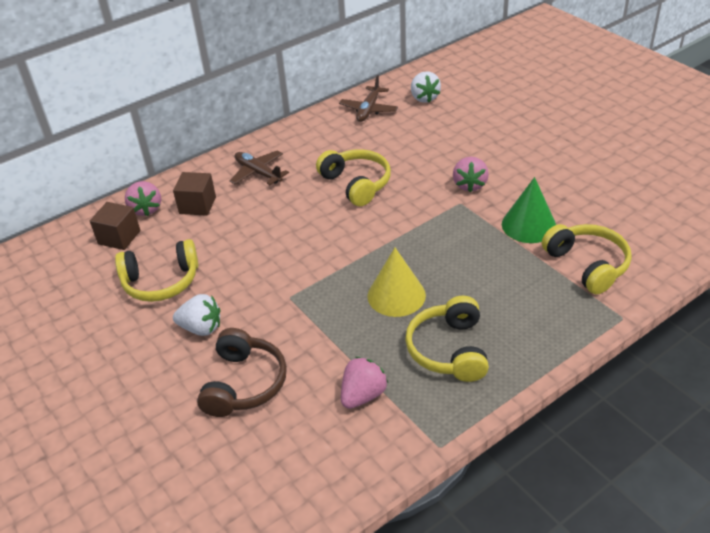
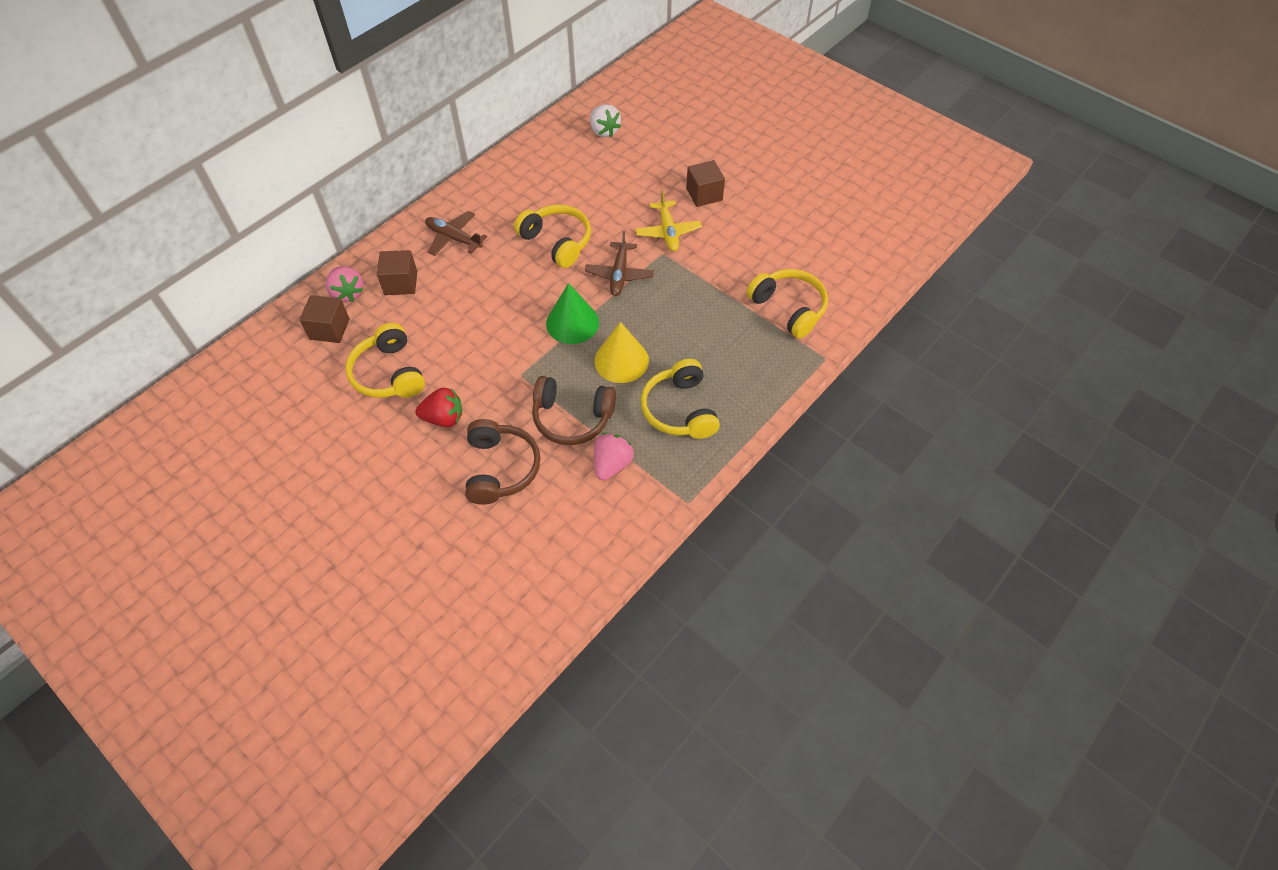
camera: 15 degrees left, 15 degrees up
yellow headphones [115,239,198,302] -> yellow headphones turned 90 degrees clockwise [345,323,425,398]
white strawberry [173,294,220,336] -> red strawberry [415,387,462,427]
brown plane [339,75,398,122] -> brown plane moved to [585,231,654,296]
pink strawberry [453,157,489,192] -> yellow plane [635,190,702,251]
green cone [502,177,556,243] -> green cone moved to [546,283,599,344]
none -> brown headphones [532,376,616,445]
none -> brown cube [686,160,725,207]

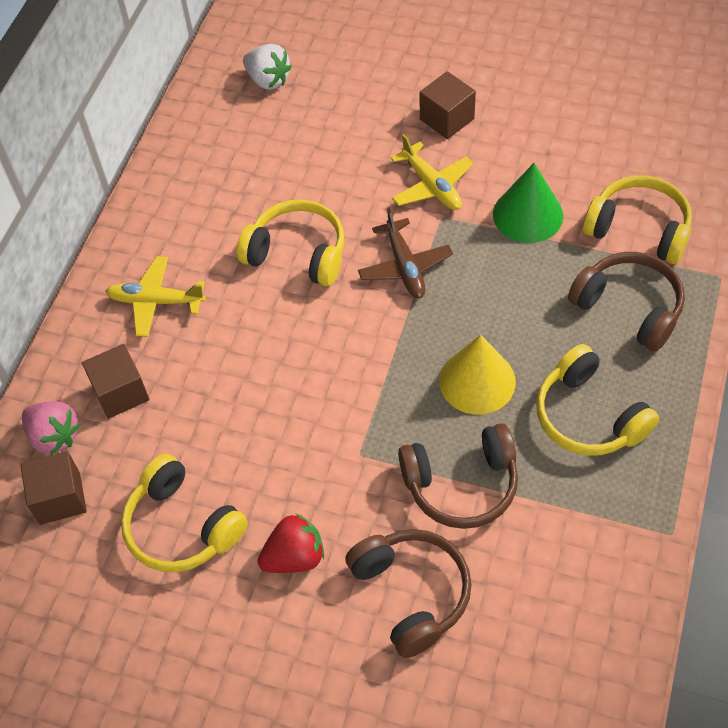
camera: 20 degrees left, 0 degrees up
brown plane [425,211,487,256] -> yellow plane [105,256,206,337]
green cone [546,283,599,344] -> green cone moved to [493,163,563,243]
pink strawberry [594,433,634,480] -> none
none -> brown headphones [568,252,685,351]

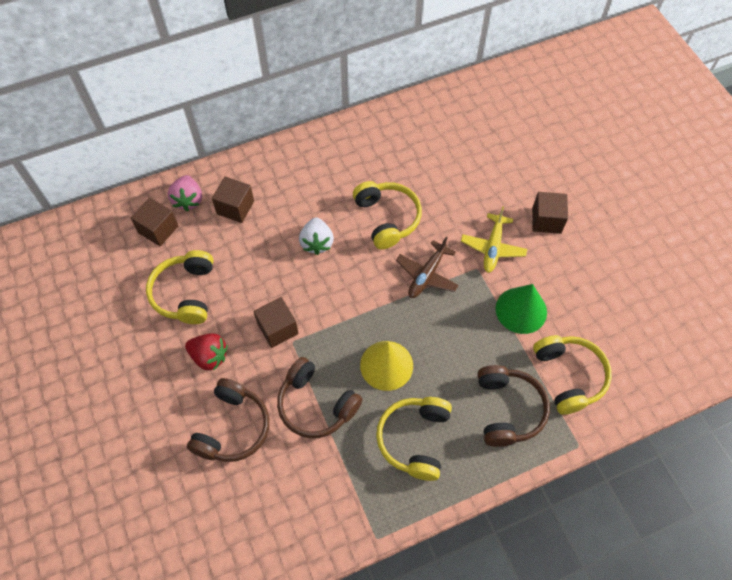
camera: 45 degrees right, 5 degrees up
yellow plane [105,256,206,337] -> none
white strawberry [243,44,292,90] -> white strawberry moved to [299,217,334,255]
none -> brown cube [254,297,299,348]

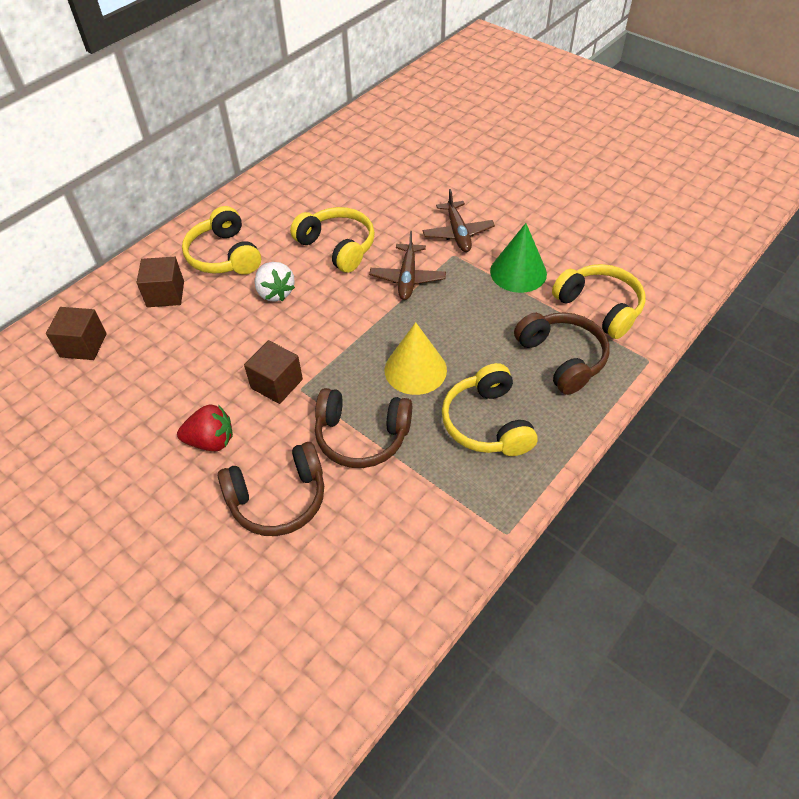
camera: 25 degrees left, 10 degrees down
yellow headphones [146,250,213,324] -> yellow headphones moved to [182,206,261,275]
pink strawberry [168,175,202,211] -> none
brown headphones [187,378,269,462] -> brown headphones turned 75 degrees clockwise [218,442,324,536]
yellow plane [461,206,527,273] -> brown plane [423,189,495,252]
brown cube [532,192,568,234] -> none

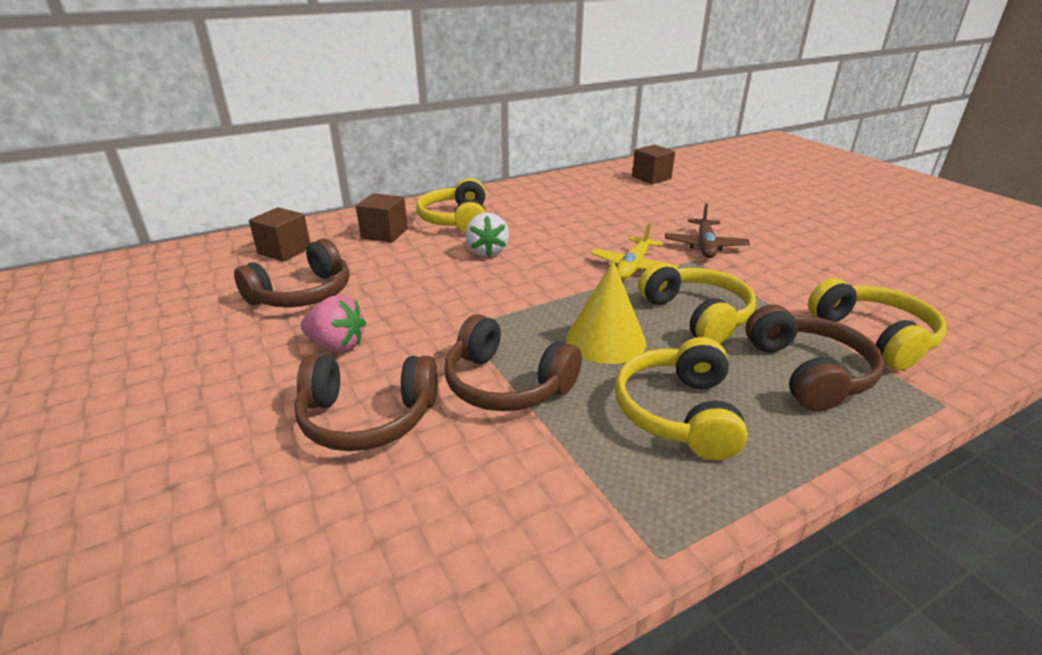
camera: 20 degrees right, 20 degrees down
red strawberry [177,404,233,451] -> pink strawberry [301,295,366,353]
brown cube [244,340,303,404] -> brown cube moved to [632,145,675,184]
yellow headphones [290,207,375,273] -> yellow headphones moved to [638,262,756,344]
brown plane [369,231,446,300] -> yellow plane [591,222,678,280]
green cone [490,223,547,293] -> none
none -> brown headphones [234,238,349,308]

